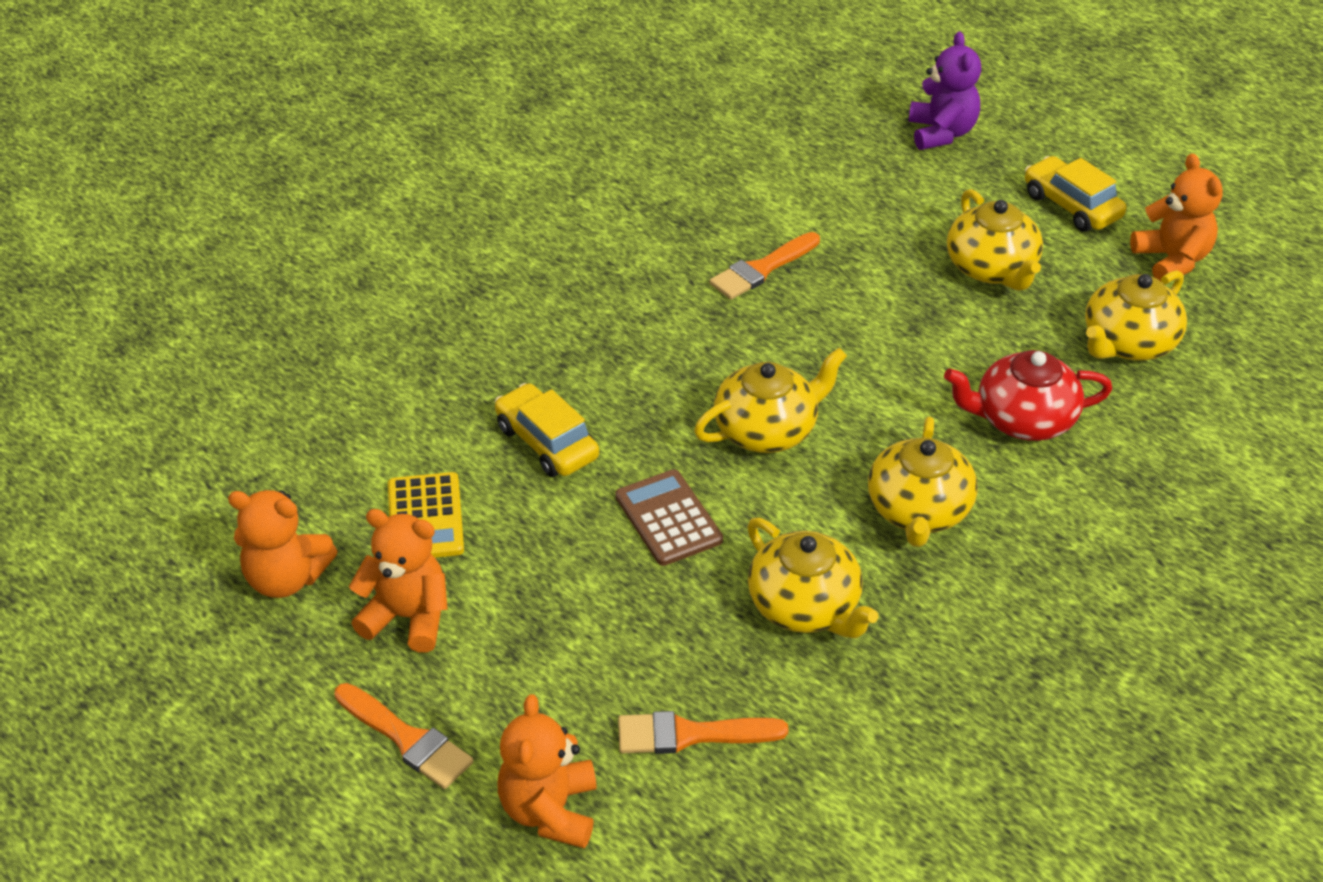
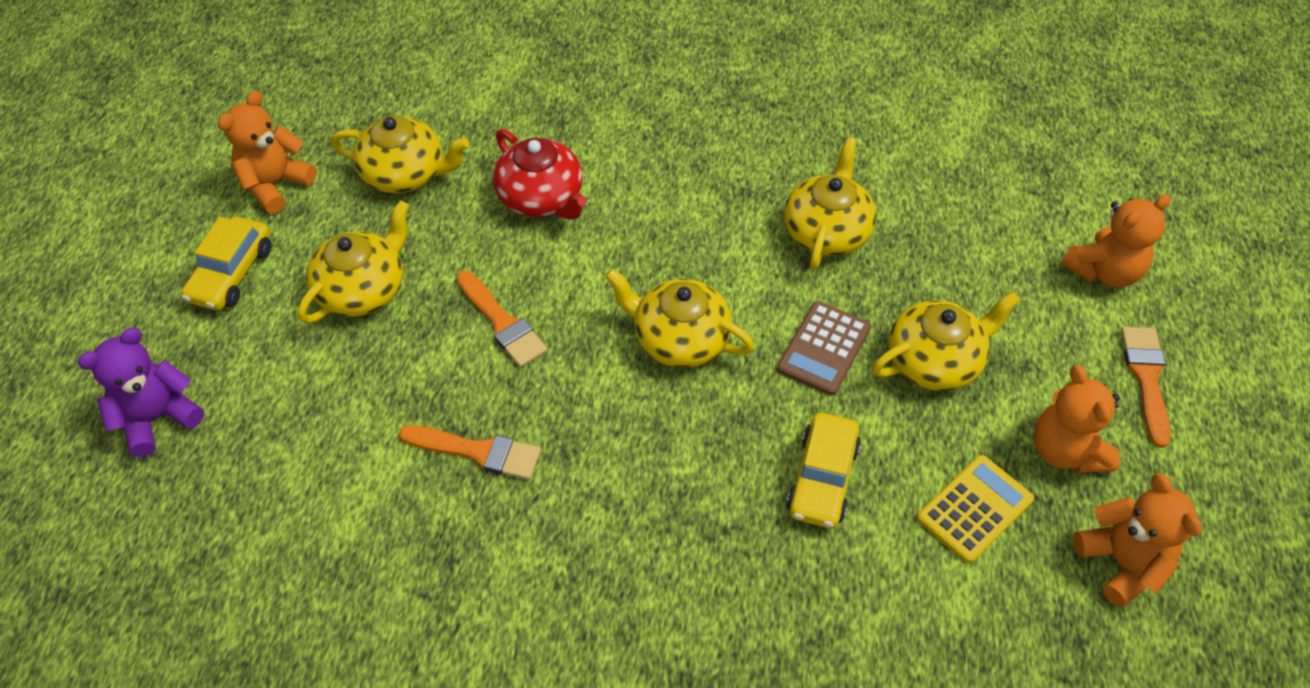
camera: 125 degrees left, 10 degrees up
orange brush [618,711,788,754] -> orange brush moved to [457,271,548,367]
yellow teapot [868,417,978,547] -> yellow teapot moved to [872,291,1021,391]

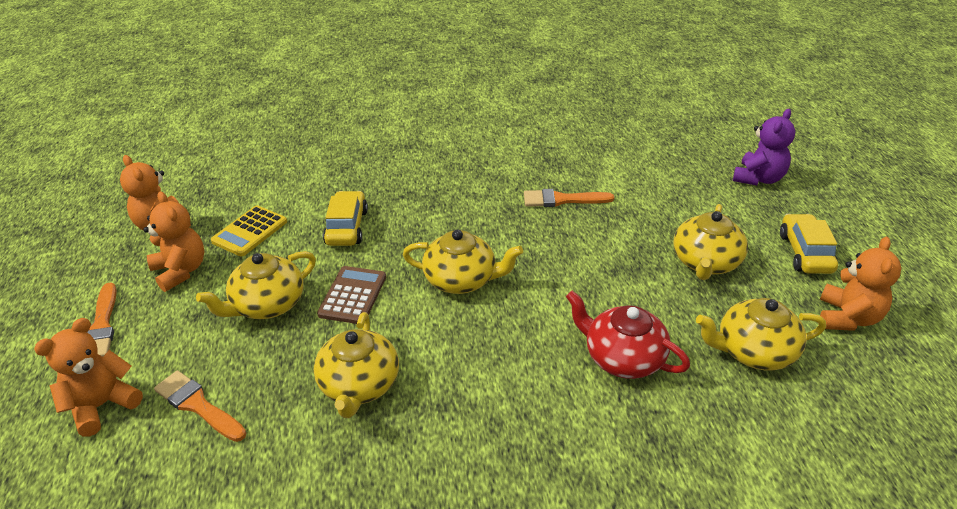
camera: 165 degrees right, 15 degrees down
orange brush [457,271,548,367] -> orange brush moved to [154,370,246,442]

